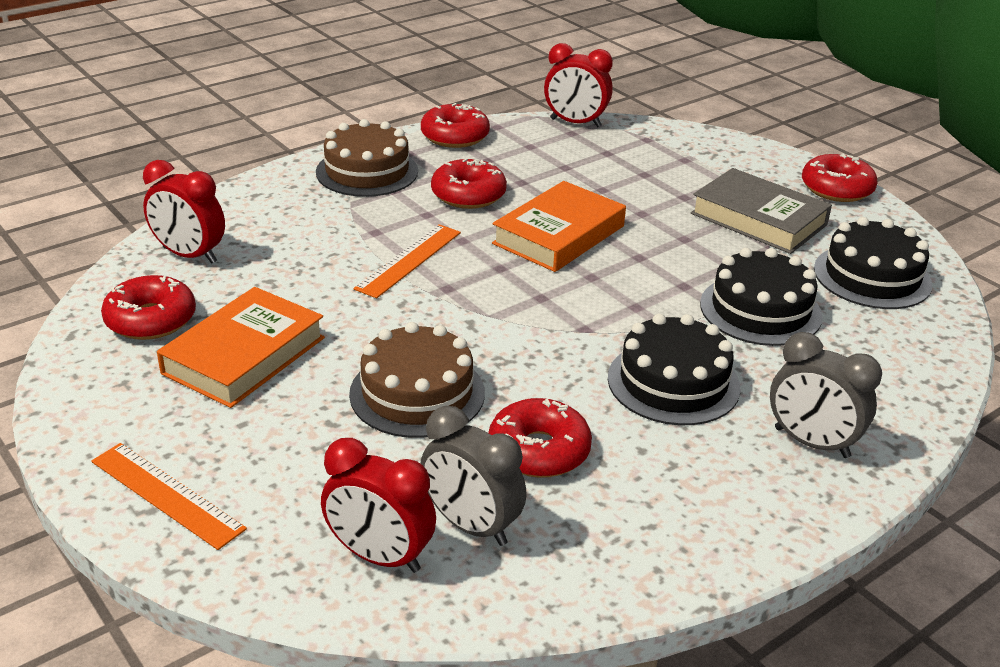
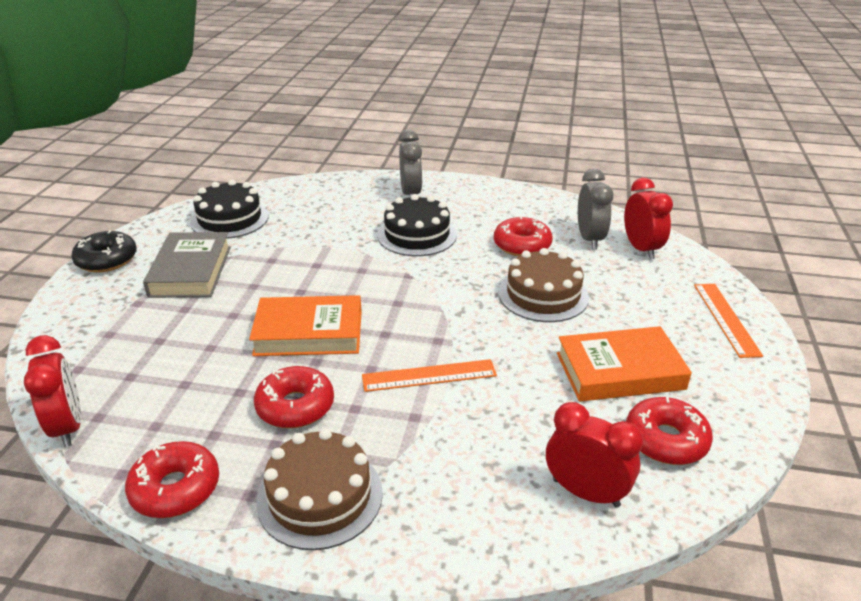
camera: 130 degrees left, 0 degrees up
red clock [143,160,225,264] -> red clock turned 45 degrees counterclockwise [546,402,644,508]
black cake [700,248,823,346] -> none
red donut [802,154,878,202] -> black donut [71,230,137,273]

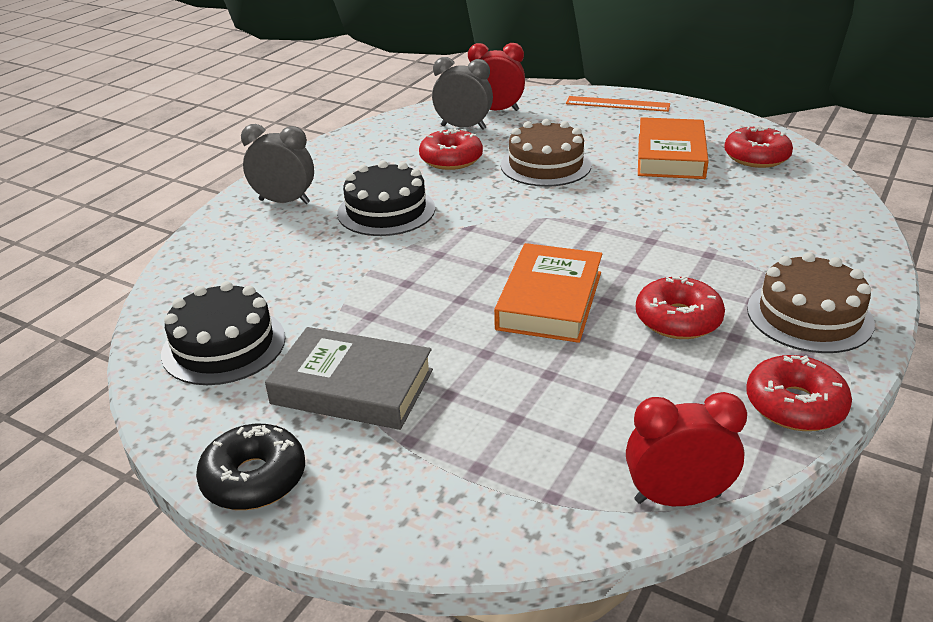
camera: 70 degrees left, 0 degrees up
orange ruler [362,359,497,392] -> none
red clock [546,402,644,508] -> none

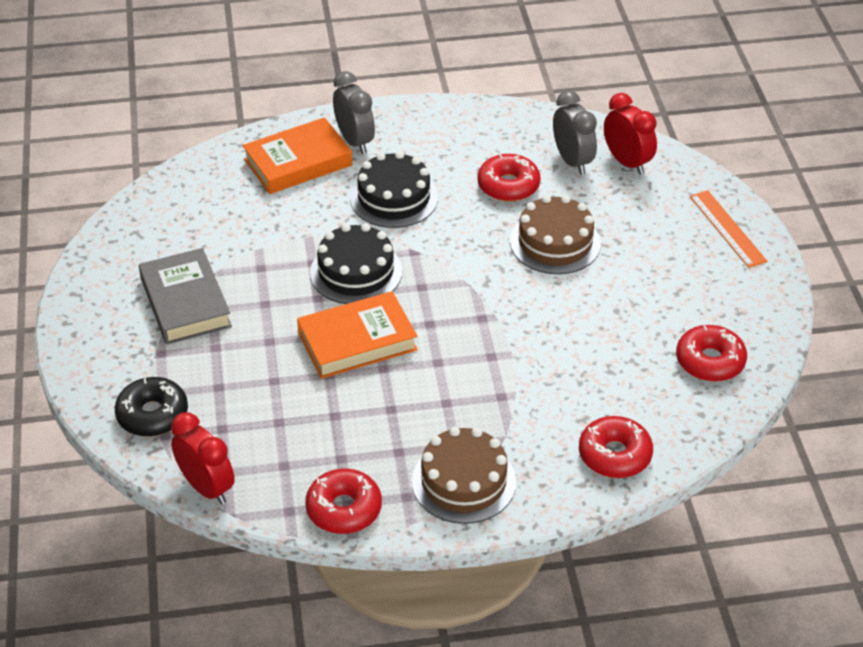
camera: 50 degrees right, 10 degrees up
black cake [161,281,285,385] -> black cake moved to [310,223,402,304]
black donut [196,424,305,510] -> black donut moved to [115,377,188,437]
red donut [636,276,725,339] -> red donut moved to [579,416,653,478]
orange book [638,117,708,179] -> orange book moved to [243,117,352,194]

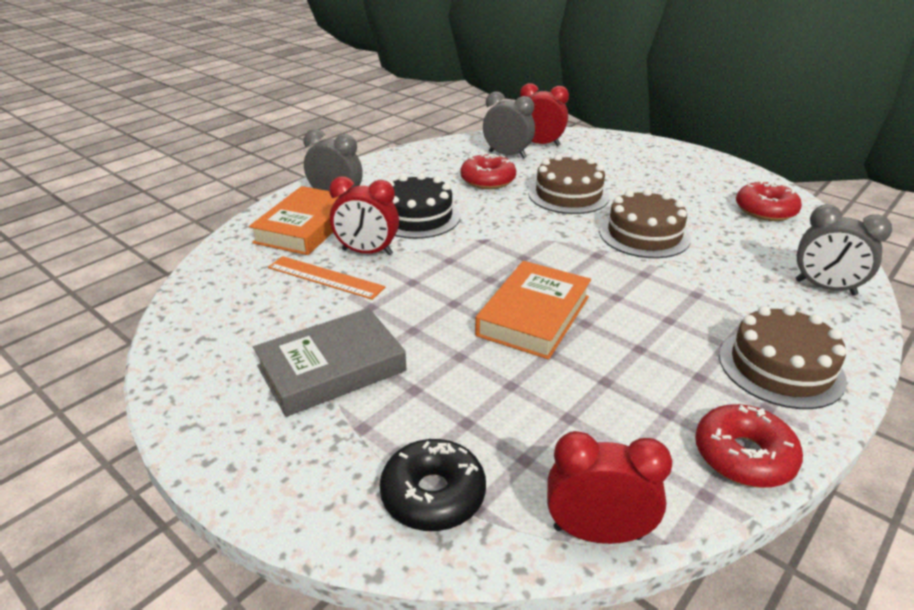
camera: 40 degrees left, 10 degrees down
grey book [139,248,232,345] -> grey book turned 60 degrees counterclockwise [253,308,407,417]
black cake [310,223,402,304] -> none
red donut [579,416,653,478] -> grey clock [796,205,892,296]
orange ruler [690,190,767,268] -> orange ruler moved to [268,256,385,300]
none -> red clock [329,176,399,255]
none -> brown cake [599,189,691,258]

